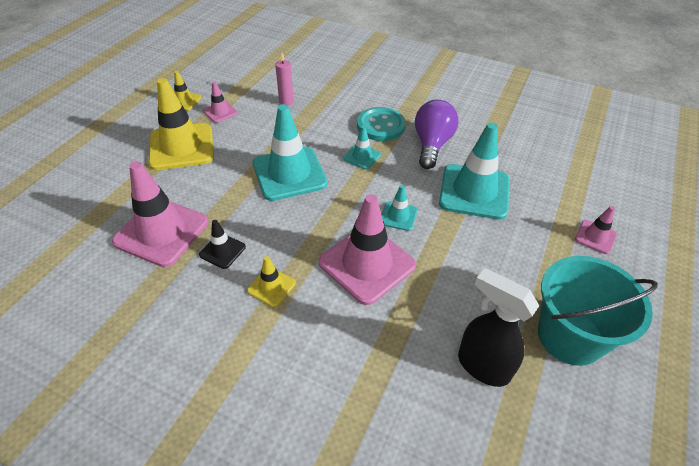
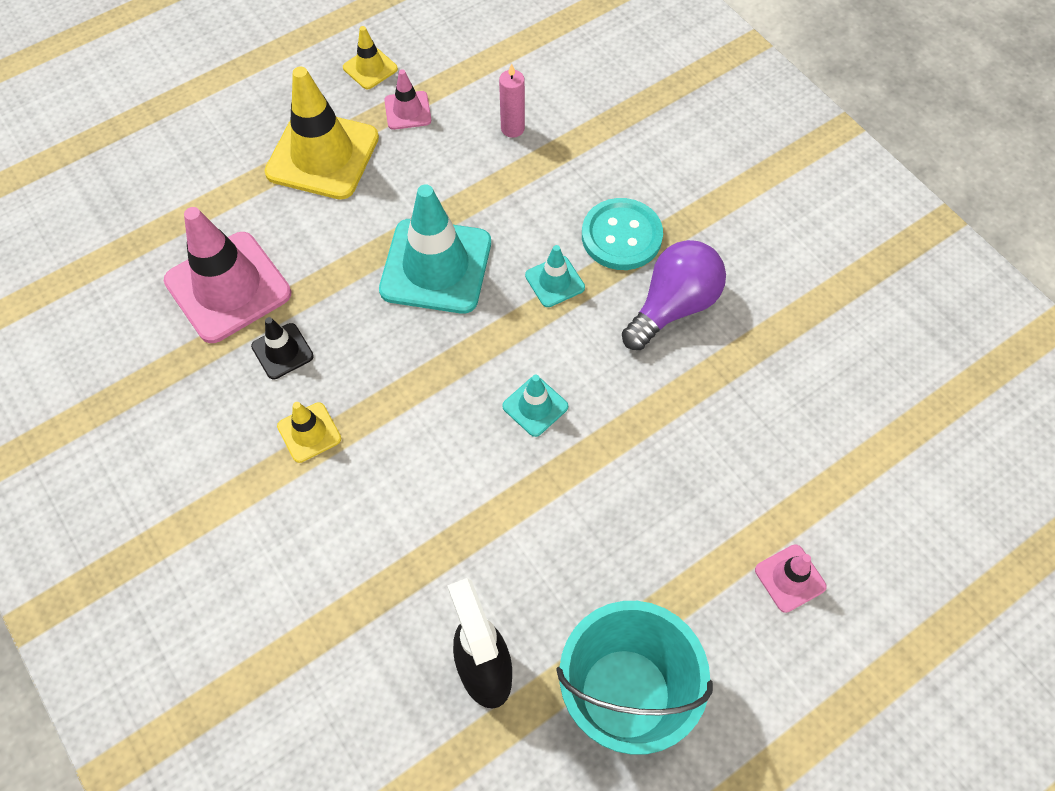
camera: 30 degrees right, 15 degrees up
pink traffic cone [319,194,416,305] -> none
turquoise traffic cone [439,122,509,220] -> none

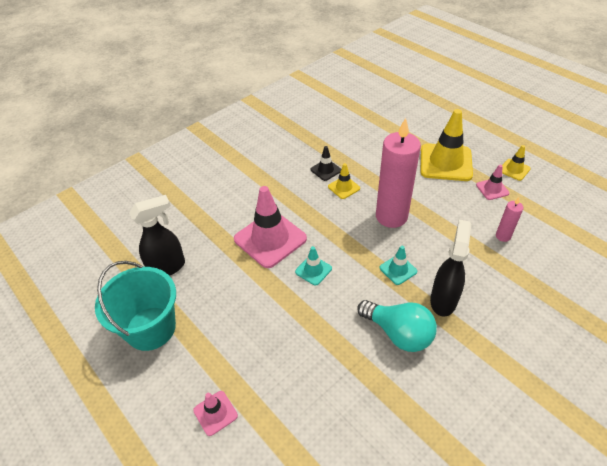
camera: 85 degrees right, 15 degrees down
pink traffic cone [164,207,291,343] -> pink traffic cone moved to [234,186,307,268]
yellow traffic cone [277,402,341,463] -> yellow traffic cone moved to [328,163,360,199]
turquoise traffic cone [379,184,491,314] -> pink candle [376,118,421,228]
turquoise button [582,198,663,270] -> black spray bottle [430,220,471,317]
purple light bulb [622,240,726,350] -> turquoise light bulb [357,300,437,352]

